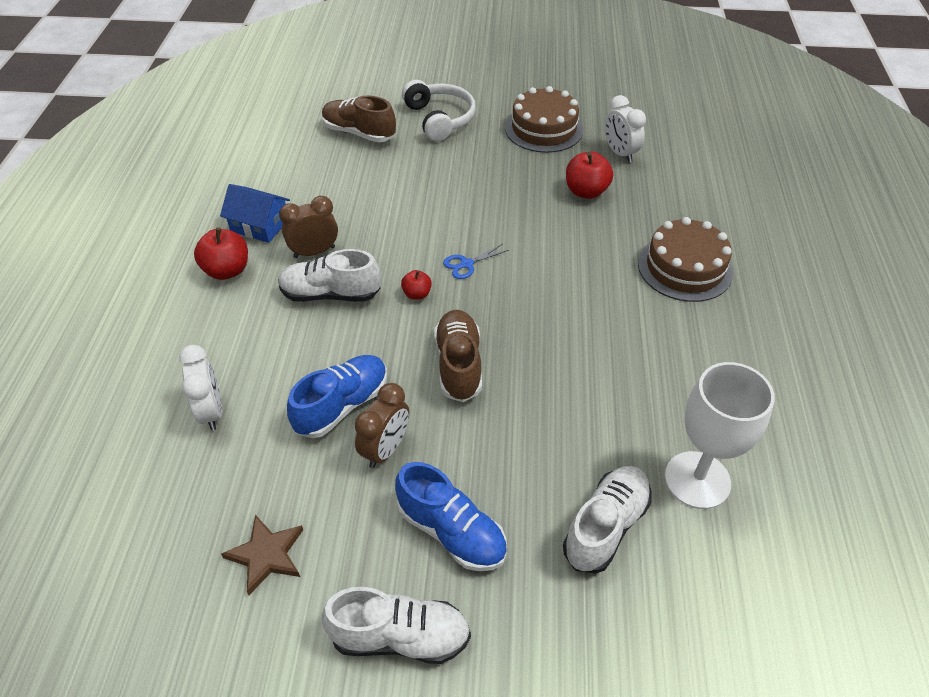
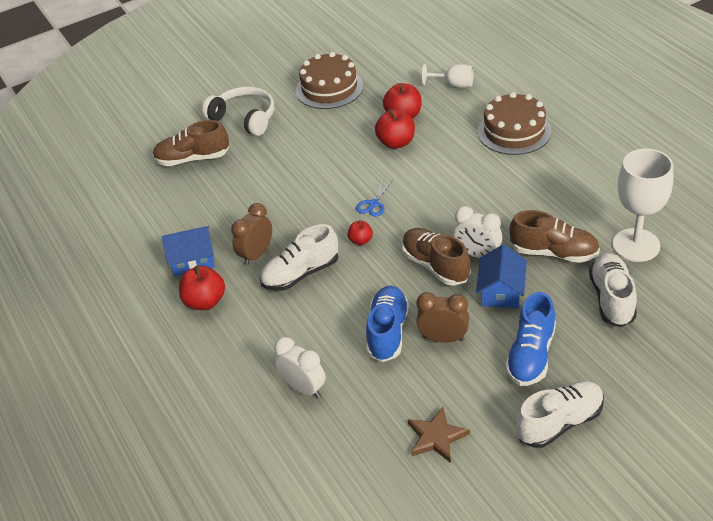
camera: 30 degrees left, 5 degrees down
brown clock [355,383,409,468] -> brown clock turned 75 degrees counterclockwise [416,292,469,343]
blue shoe [395,462,507,571] -> blue shoe turned 105 degrees clockwise [505,292,556,386]
white clock [604,95,646,163] -> white clock moved to [453,206,502,258]
none -> red apple [375,109,415,149]
none -> white goblet [422,64,474,88]
none -> blue house [476,245,527,308]
none -> brown shoe [510,210,600,263]

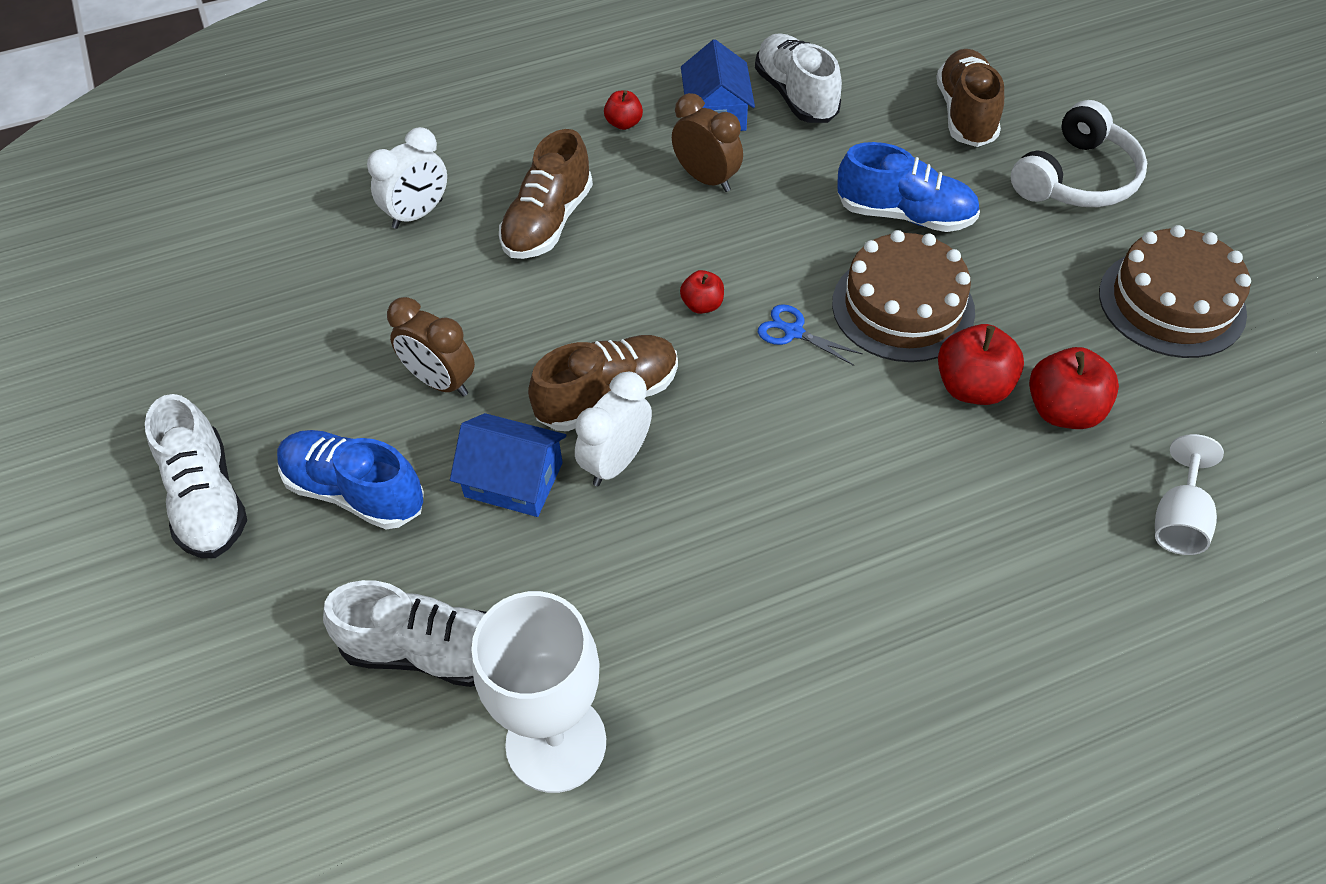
camera: 95 degrees right, 10 degrees up
red apple [179,266,225,310] -> red apple [604,91,643,130], size x0.57
white shoe [260,224,338,291] -> white shoe moved to [755,33,842,123]
blue shoe [366,286,409,362] -> blue shoe moved to [837,142,980,232]
brown star [408,407,470,463] -> none
brown clock [416,292,469,343] -> brown clock turned 105 degrees clockwise [387,297,475,396]
brown cake [478,92,552,155] -> brown cake moved to [832,230,975,362]
brown shoe [510,210,600,263] -> brown shoe moved to [499,129,593,259]

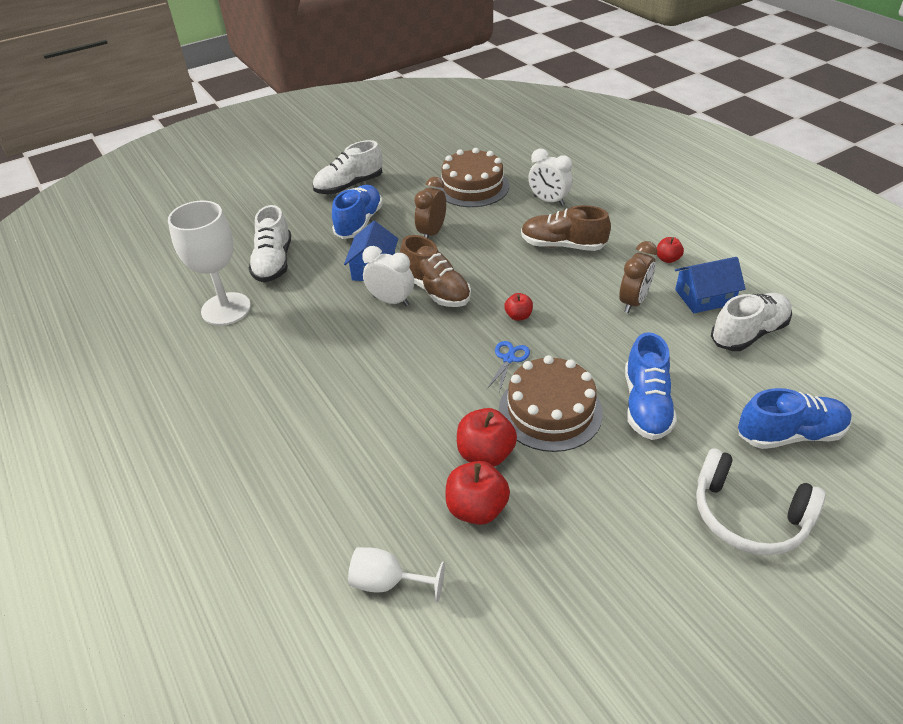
camera: 80 degrees right, 10 degrees down
brown shoe [936,49,1004,147] -> blue shoe [738,388,852,449]
brown cake [1099,225,1251,358] -> brown cake moved to [436,148,509,207]

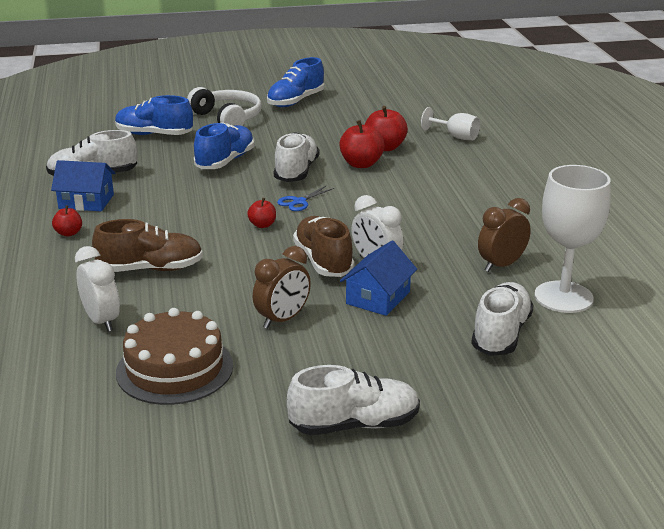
camera: 160 degrees left, 15 degrees down
blue shoe [332,185,383,239] -> blue shoe moved to [267,57,324,107]
brown cake [499,355,603,452] -> white shoe [274,132,319,182]
brown shoe [521,205,611,251] -> brown shoe turned 45 degrees counterclockwise [92,219,203,272]
brown clock [619,241,657,313] -> brown clock moved to [478,198,531,272]

